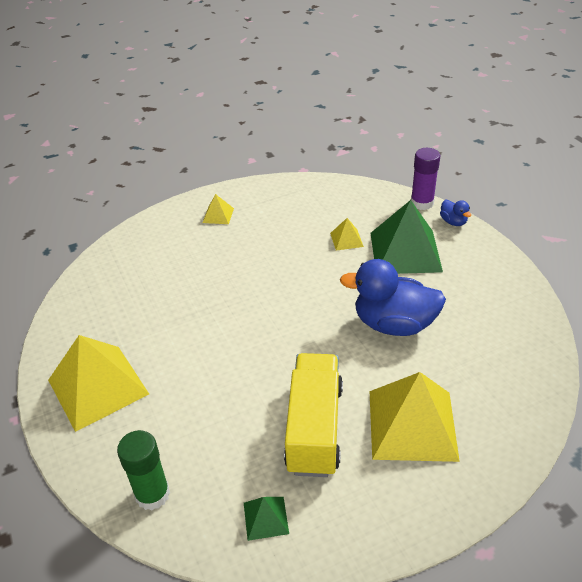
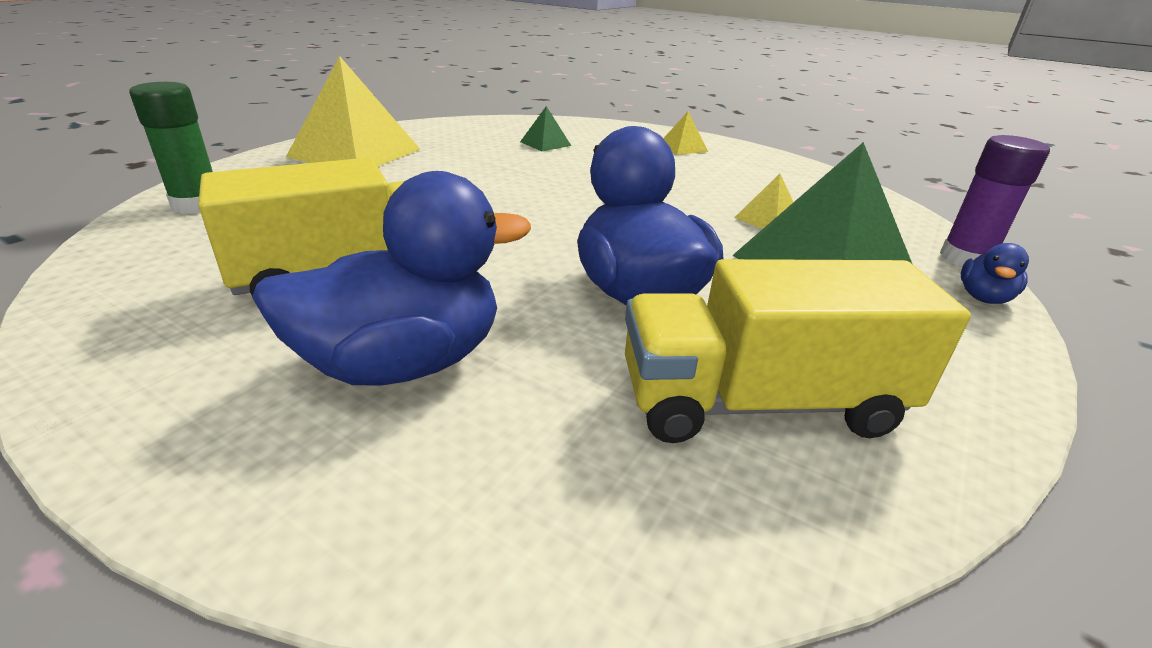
camera: 55 degrees right, 10 degrees down
green pyramid [244,497,289,541] -> green pyramid moved to [520,106,571,151]
yellow pyramid [370,372,460,462] -> blue duck [252,171,531,385]
none -> yellow truck [625,259,971,443]

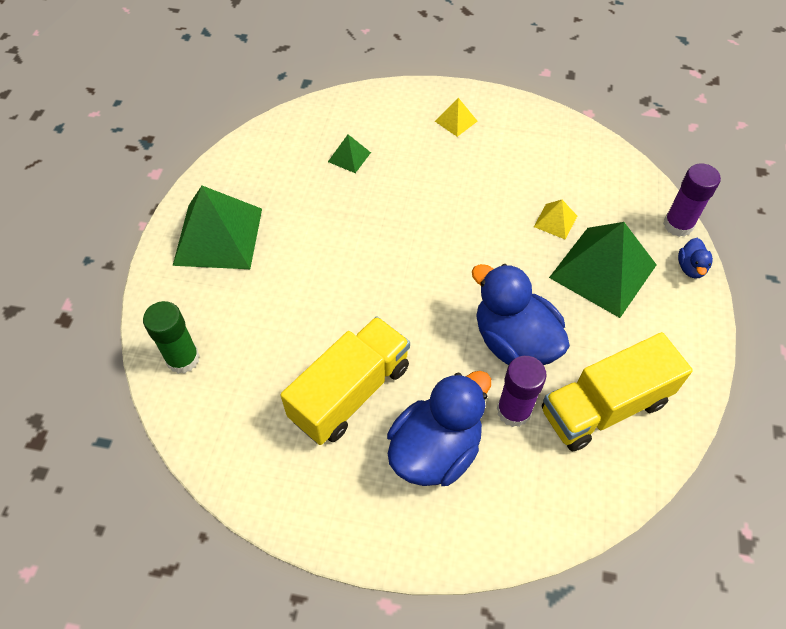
camera: 20 degrees left, 25 degrees up
yellow pyramid [286,56,421,167] -> green pyramid [173,186,262,269]
none -> purple glue stick [497,356,547,427]

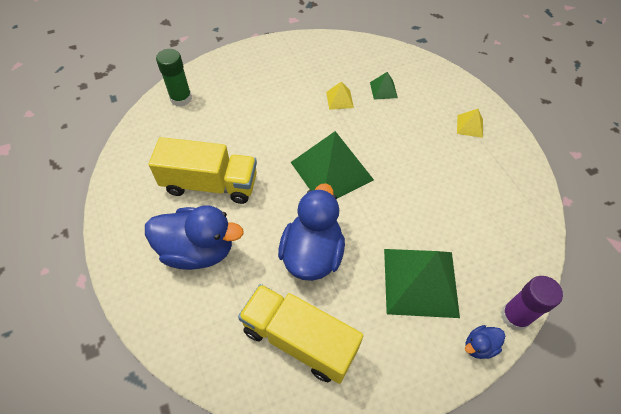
camera: 55 degrees right, 0 degrees up
green pyramid [173,186,262,269] -> green pyramid moved to [291,131,374,199]
purple glue stick [497,356,547,427] -> none
yellow pyramid [534,200,577,240] -> yellow pyramid moved to [326,81,354,110]

